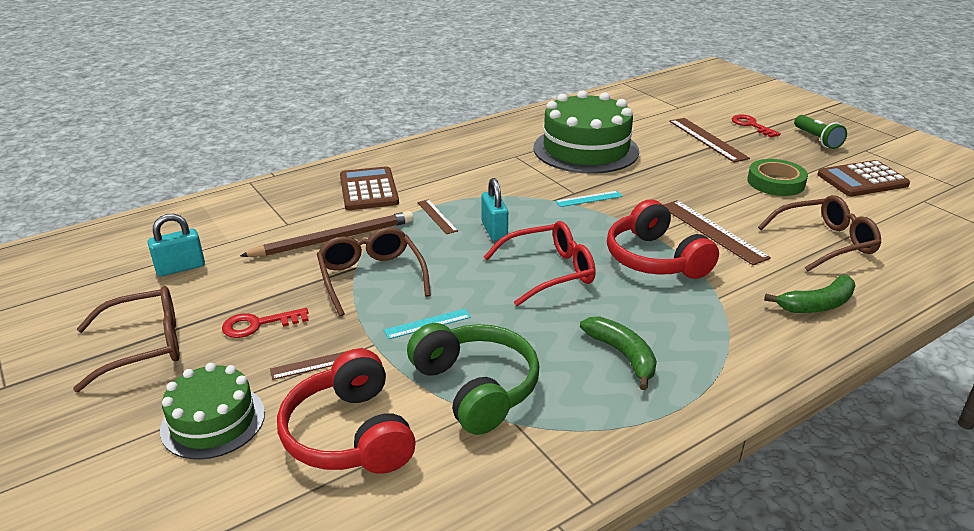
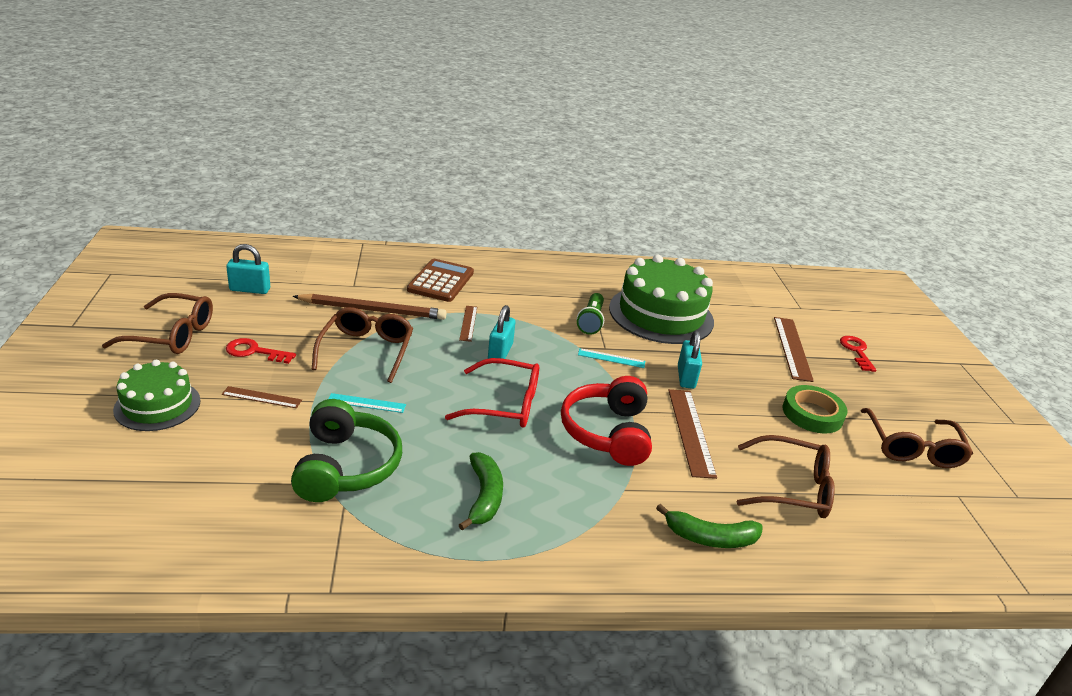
camera: 25 degrees right, 0 degrees up
red headphones [277,349,416,474] -> none
green flashlight [794,115,847,149] -> green flashlight moved to [577,293,604,335]
brown calculator [817,160,910,196] -> brown glasses [861,408,973,468]
none -> turquoise padlock [678,330,702,389]

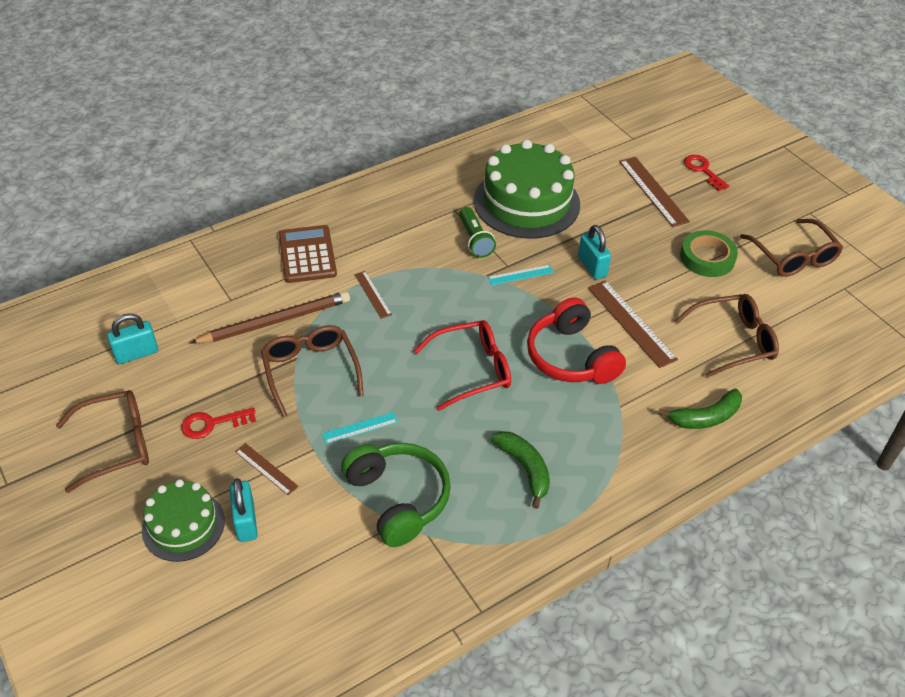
camera: 25 degrees left, 15 degrees up
brown ruler [222,386,302,408] -> brown ruler turned 60 degrees clockwise [235,443,299,495]
turquoise padlock [488,305,515,364] -> turquoise padlock moved to [229,478,258,542]

